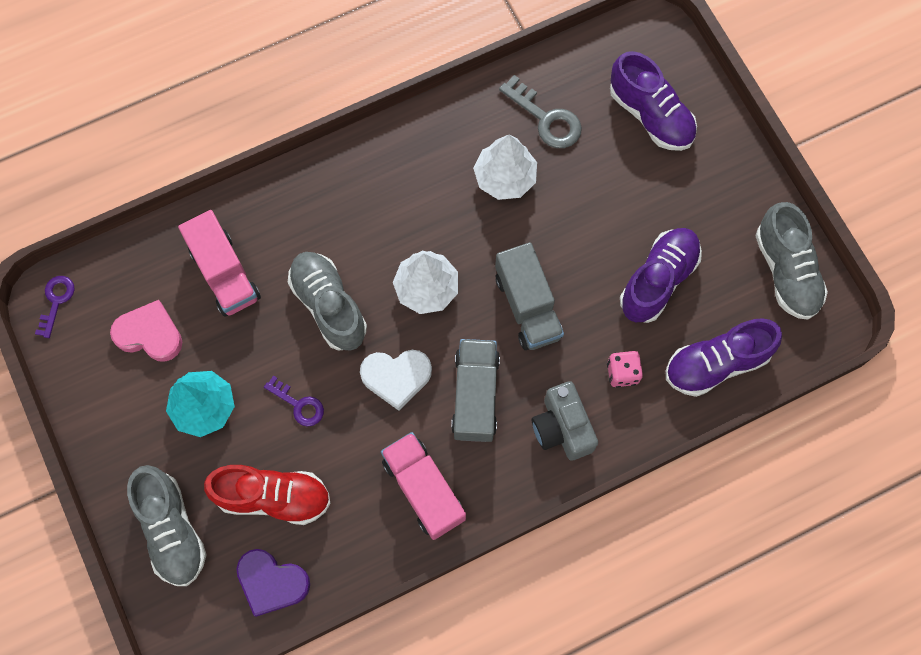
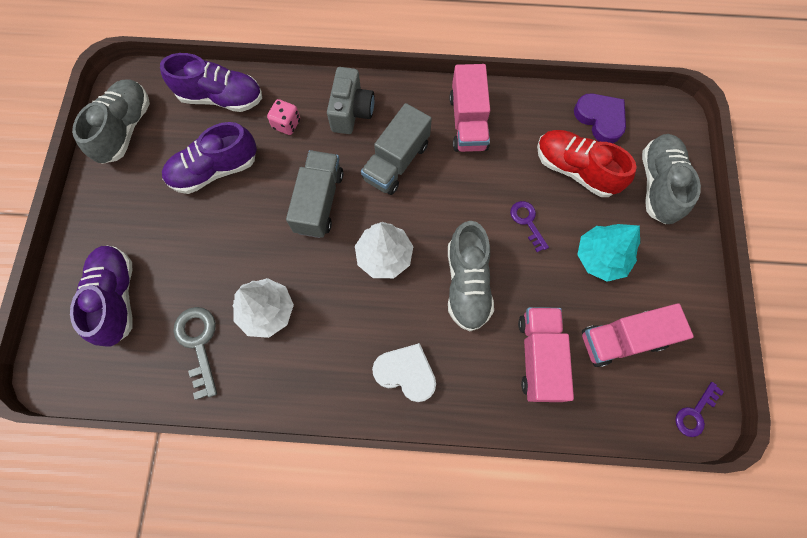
camera: 150 degrees left, 0 degrees up
pink heart [110,300,182,362] -> pink truck [582,303,694,367]
white heart [360,350,432,411] -> white heart moved to [372,343,436,402]

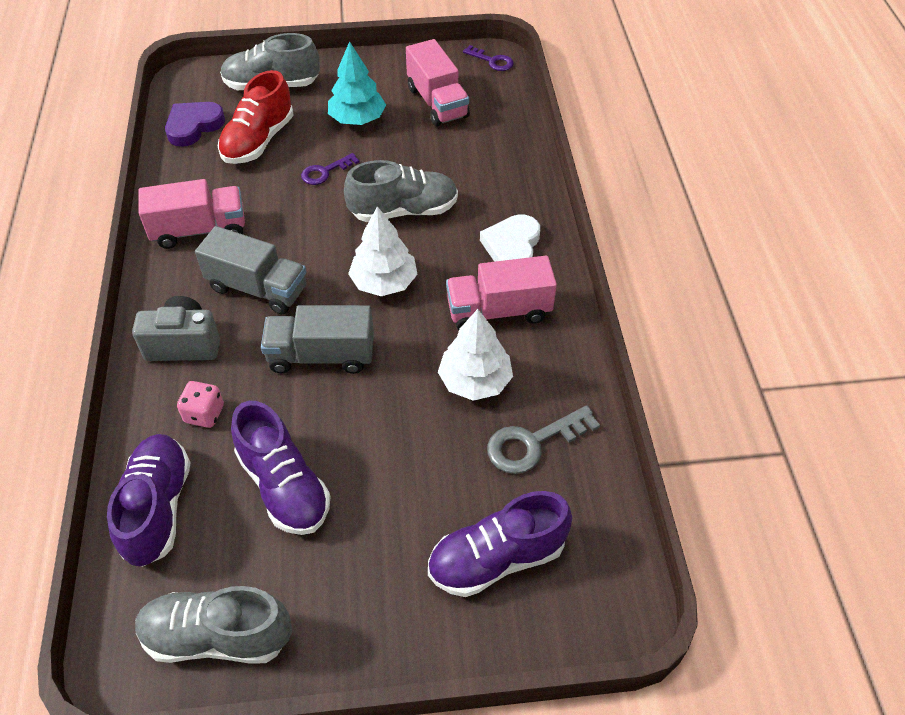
camera: 100 degrees left, 20 degrees down
pink truck [518,307,574,402] -> pink truck moved to [446,256,557,330]

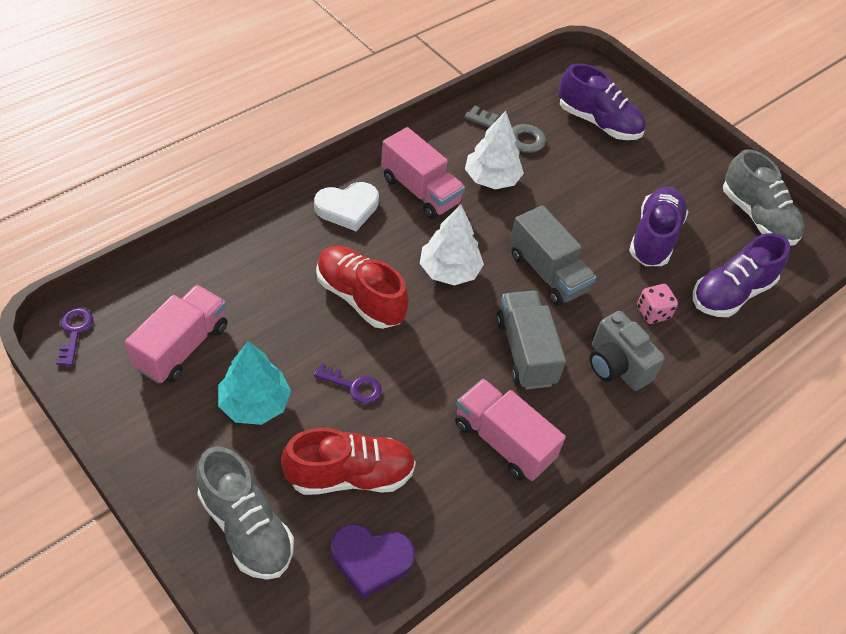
camera: 130 degrees left, 0 degrees up
grey shoe [344,160,458,222] -> red shoe [316,246,409,329]

